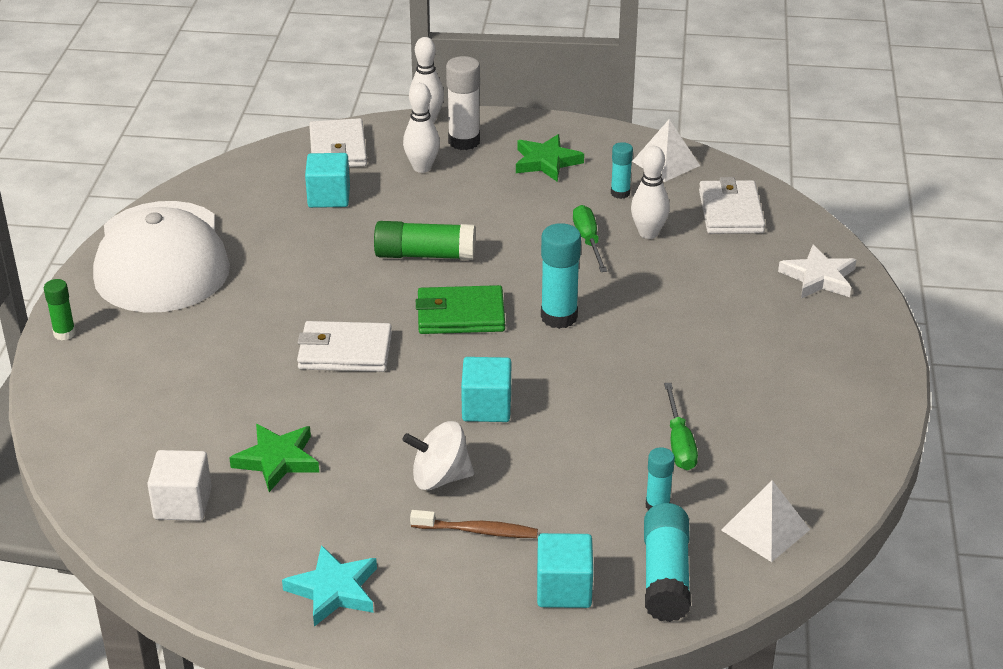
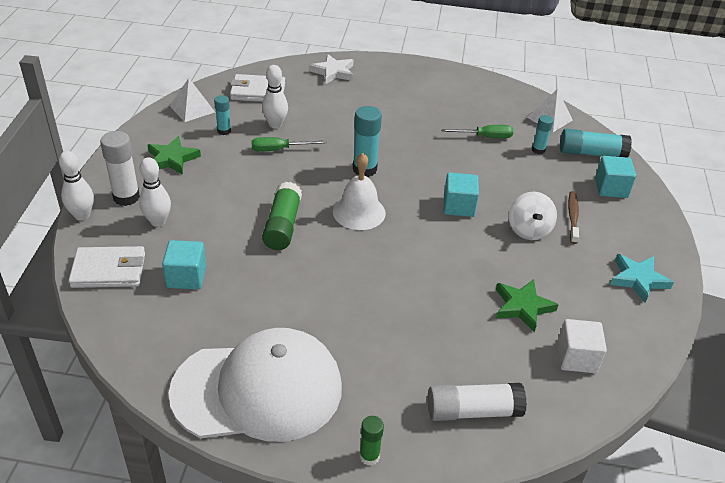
camera: 90 degrees left, 5 degrees up
white wallet [297,321,392,372] -> none
green wallet [416,285,505,334] -> white bell [333,153,386,230]
none -> white glue stick [428,383,527,421]

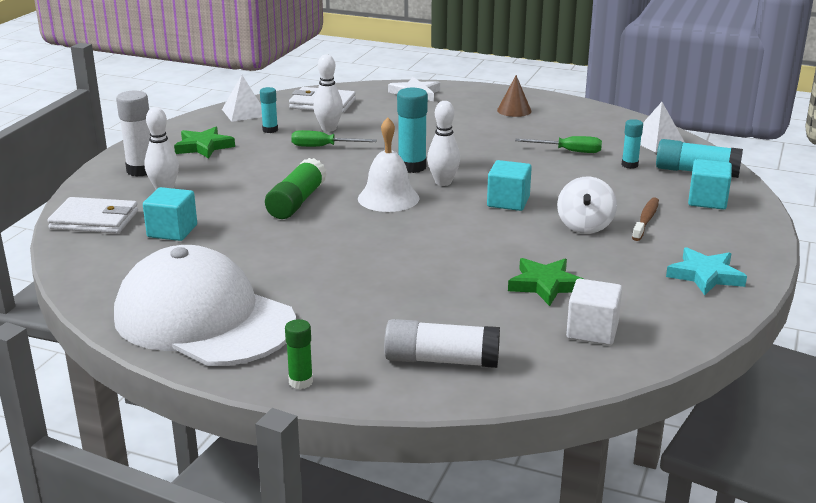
camera: 15 degrees right, 15 degrees down
white bowling pin [59,151,94,221] -> white bowling pin moved to [427,101,460,186]
white cap [169,328,342,442] -> white cap turned 150 degrees counterclockwise [114,245,296,366]
none -> brown cone [497,75,532,117]

